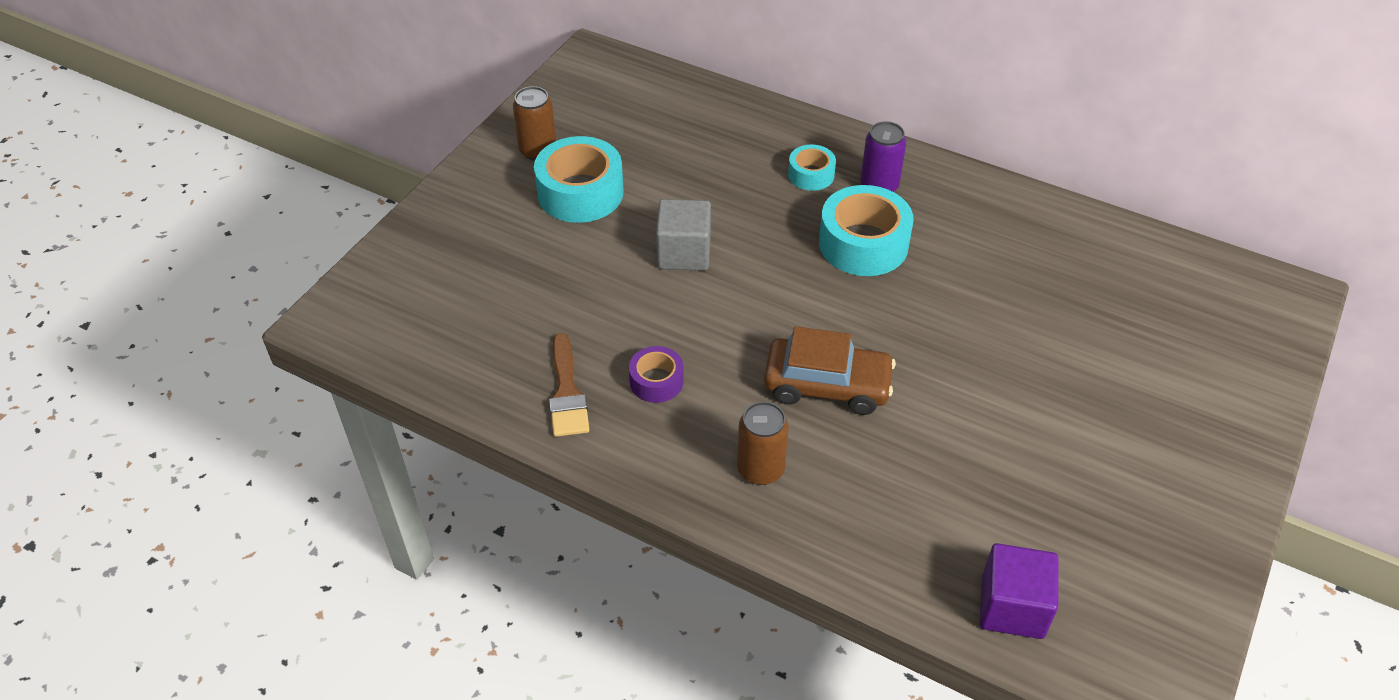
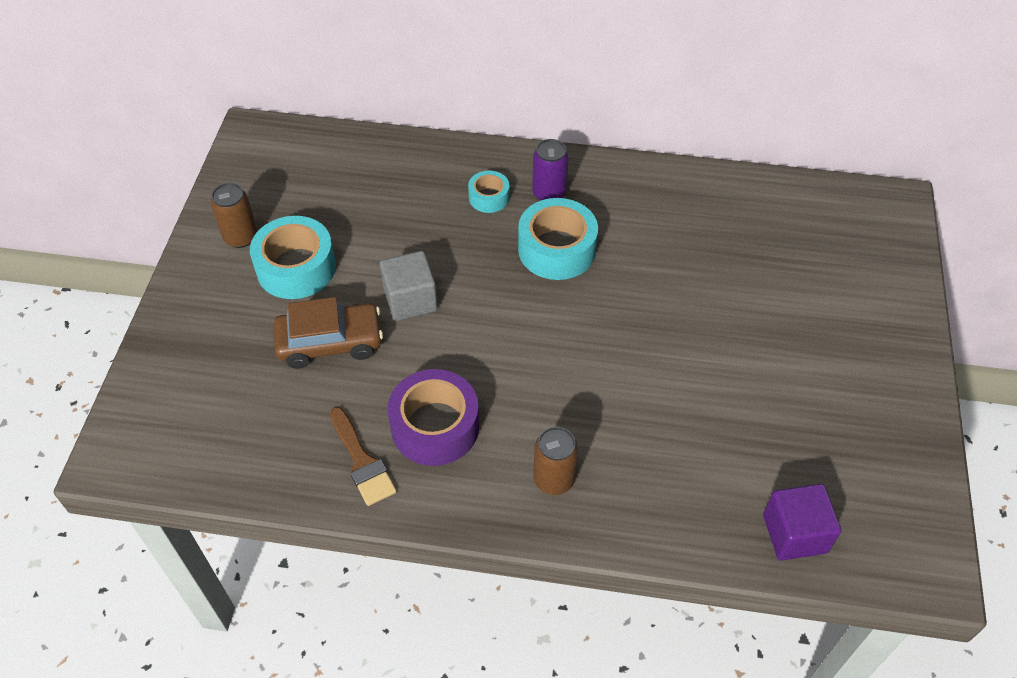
camera: 20 degrees left, 5 degrees up
purple tape [629,346,684,403] -> purple tape [388,369,479,466], size x1.83
brown car [764,326,896,415] -> brown car moved to [273,297,383,369]

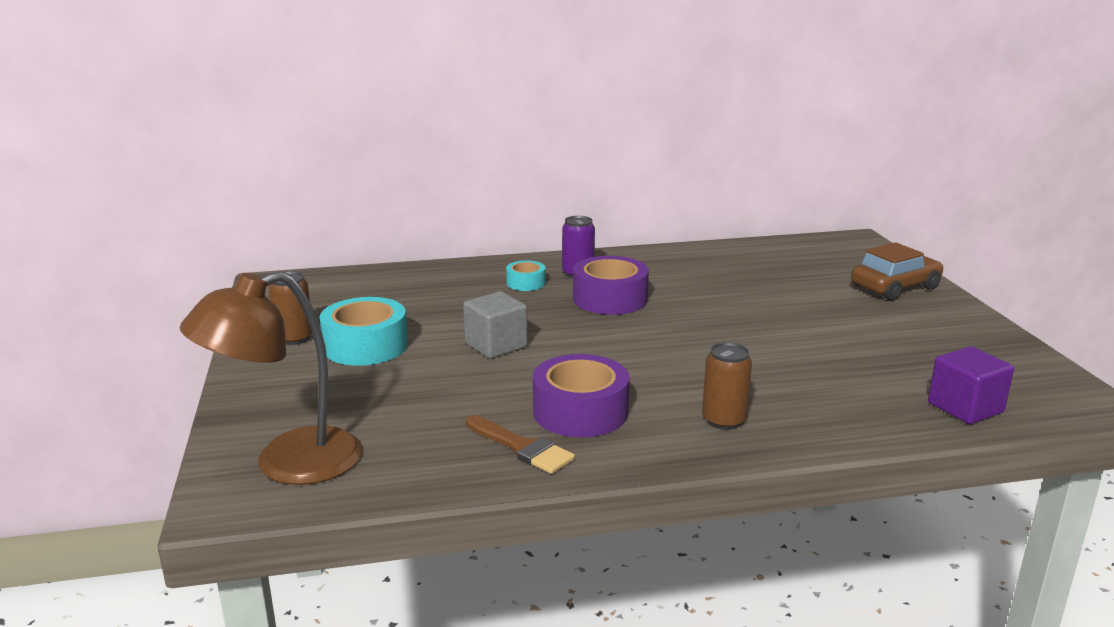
camera: 20 degrees left, 30 degrees down
brown car [273,297,383,369] -> brown car moved to [851,242,943,300]
turquoise tape [518,198,598,280] -> purple tape [573,256,649,315]
none -> brown lamp [180,271,362,485]

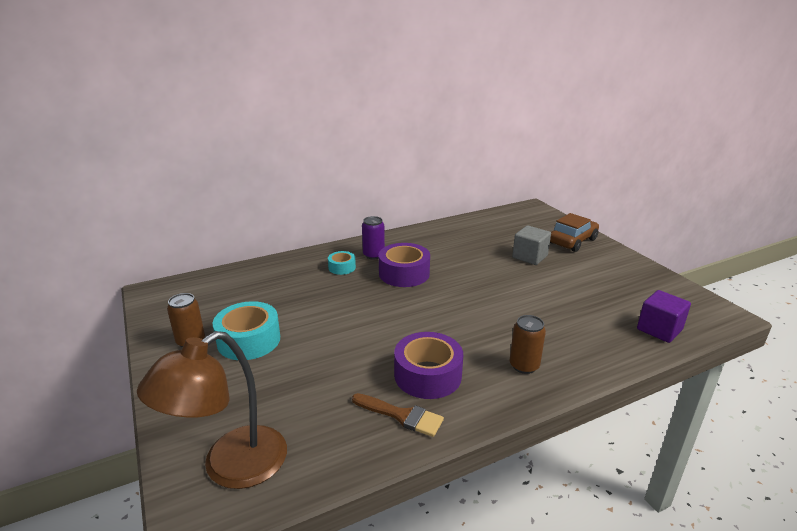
camera: 15 degrees left, 5 degrees up
grey cube [463,291,528,359] -> grey cube moved to [512,225,551,265]

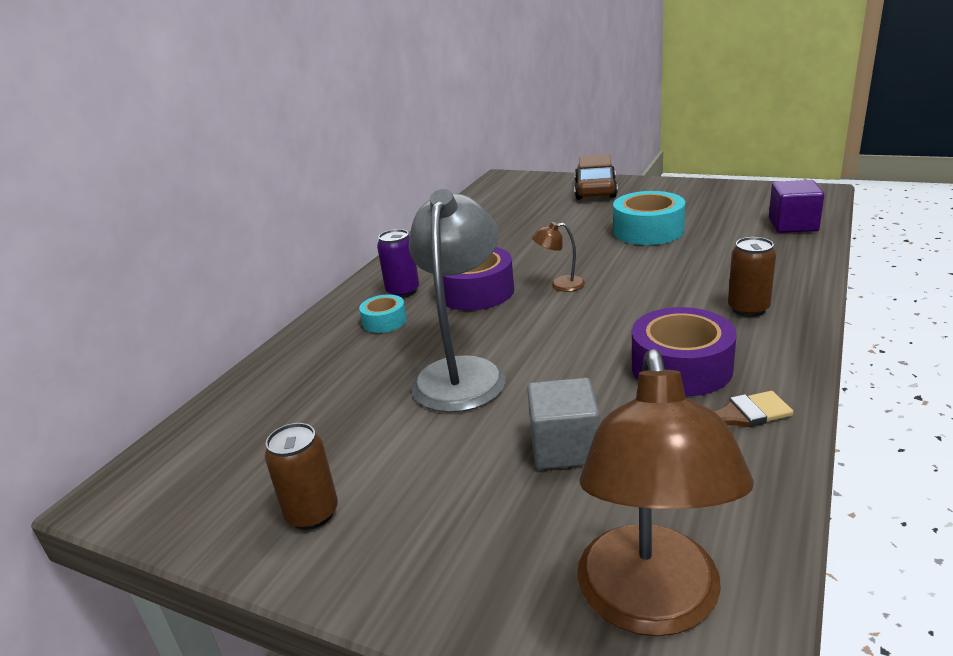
camera: 35 degrees left, 0 degrees up
turquoise tape [213,301,280,360] -> turquoise tape moved to [613,191,685,245]
grey cube [512,225,551,265] -> grey cube moved to [527,378,600,469]
none -> grey lamp [409,189,505,412]
none -> brown lamp [532,222,585,292]

